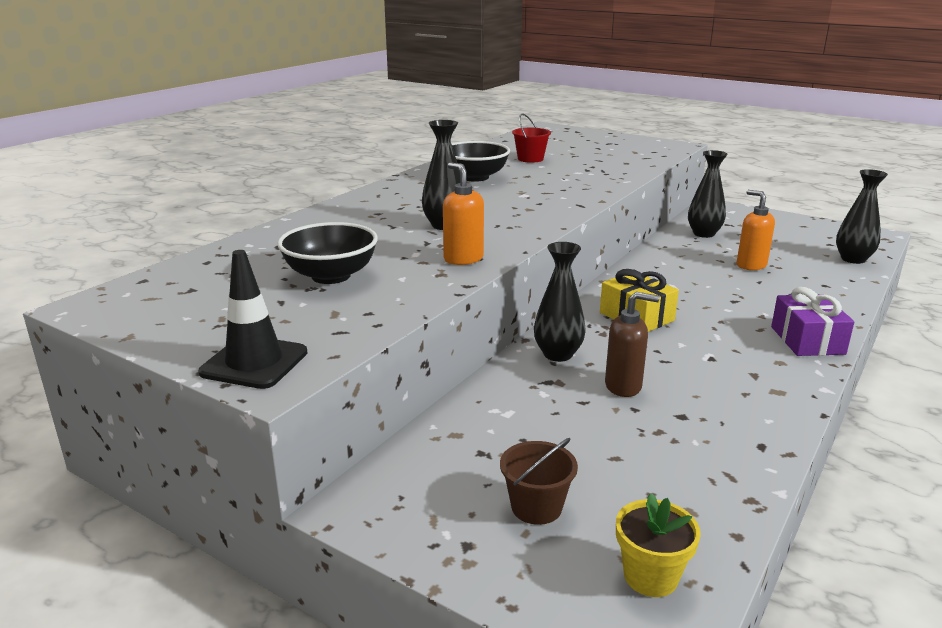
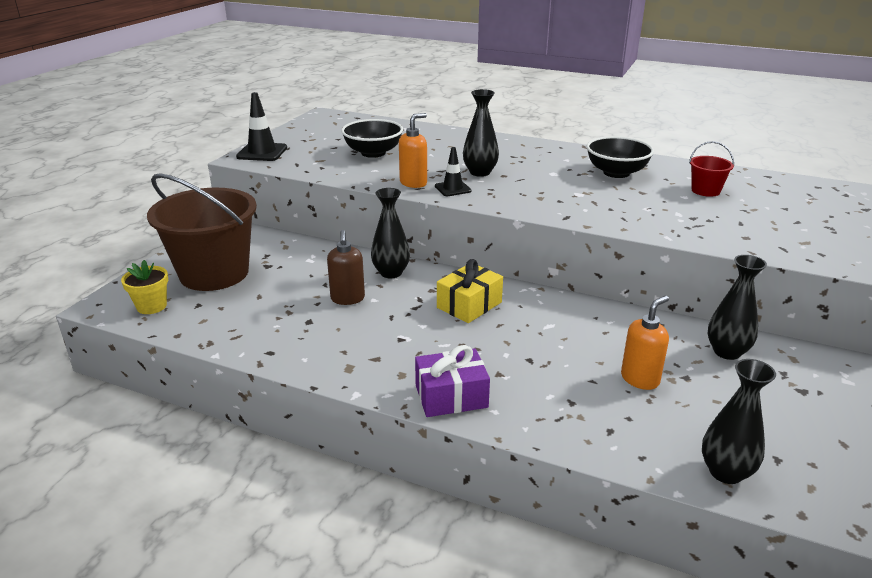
camera: 80 degrees right, 5 degrees up
brown bucket [500,438,578,525] -> brown bucket [147,173,257,291], size x2.38
none -> black traffic cone [435,147,472,196]

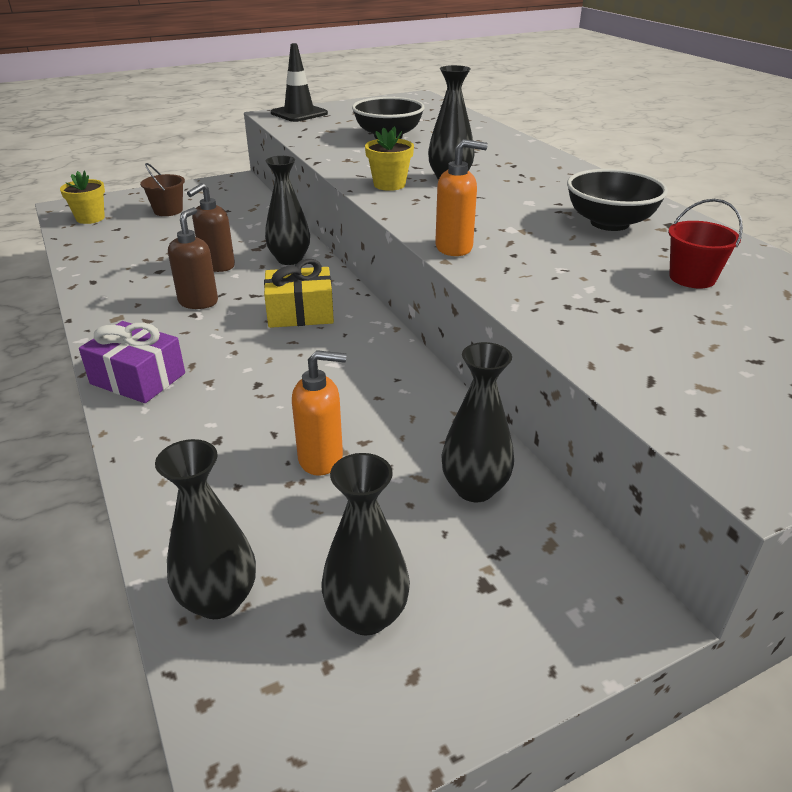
camera: 40 degrees right, 5 degrees up
brown bucket [147,173,257,291] -> brown bucket [140,163,185,216], size x0.42
orange soap dispenser [399,113,427,188] -> orange soap dispenser moved to [435,139,488,256]
black traffic cone [435,147,472,196] -> yellow flower pot [365,126,414,191]
none -> brown soap dispenser [168,207,218,309]
none -> black vase [321,453,410,635]

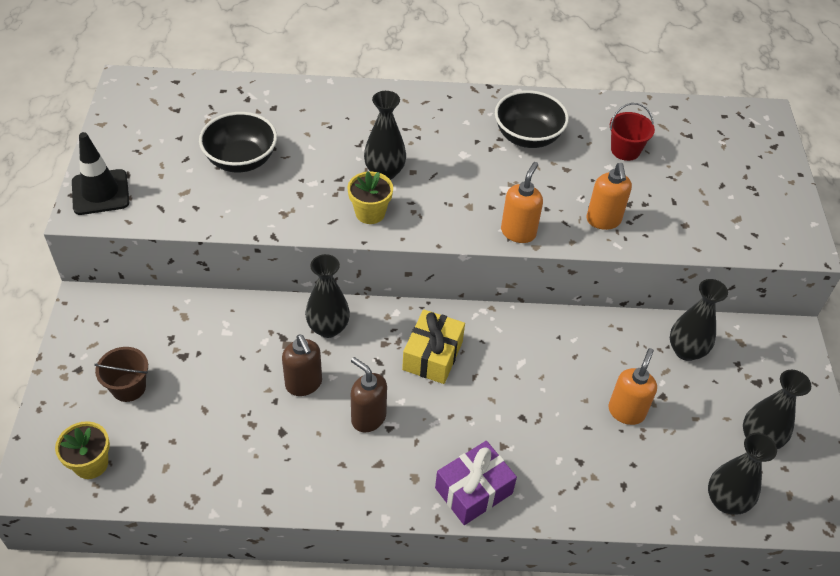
camera: 65 degrees left, 15 degrees up
none -> orange soap dispenser [587,163,632,230]

